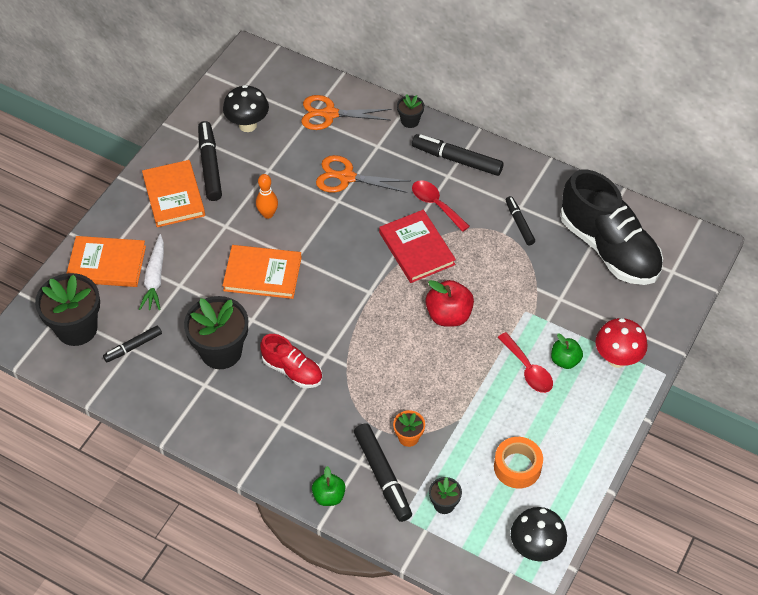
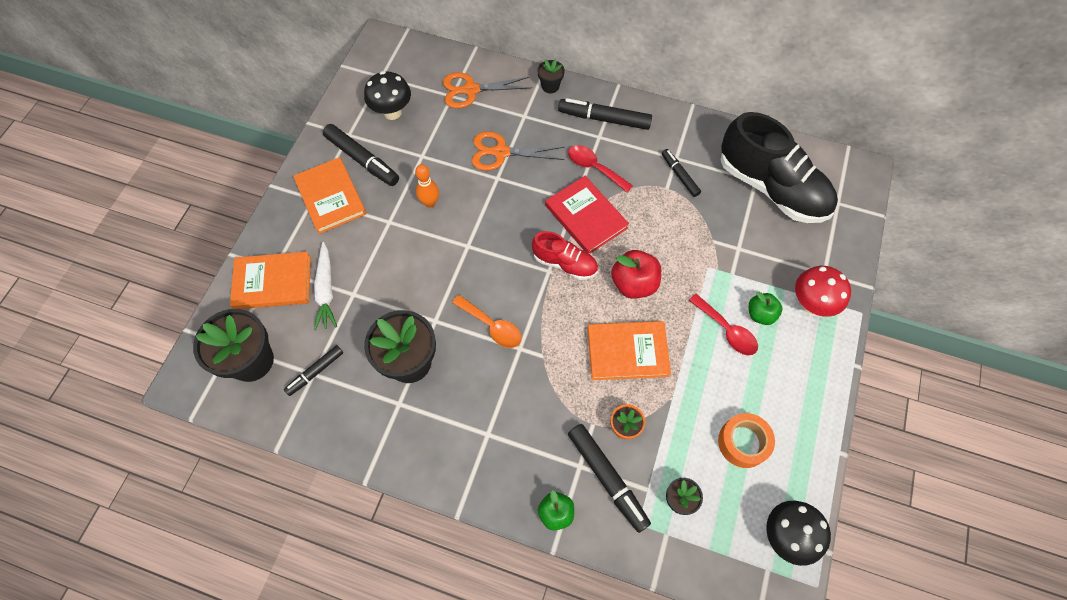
camera: 10 degrees left, 10 degrees up
black marker [198,121,222,201] -> black marker turned 150 degrees clockwise [323,124,399,186]
orange book [222,245,302,299] -> orange book moved to [587,321,671,380]
red shoe [260,334,322,388] -> red shoe moved to [532,231,598,280]
none -> orange spoon [452,295,522,348]

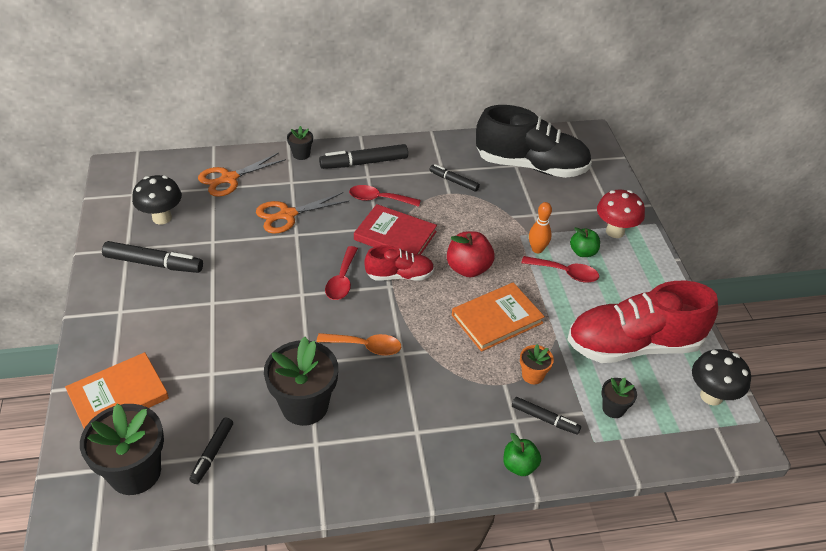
camera: 30 degrees left, 20 degrees down
orange book [293,157,367,234] -> none
white carrot [314,242,337,330] -> none
orange bowling pin [415,164,439,208] -> orange bowling pin moved to [529,202,552,253]
black marker [568,424,651,533] -> black marker [512,397,581,435], size x0.61
orange tape [718,413,775,468] -> red shoe [567,281,718,363]
none -> red spoon [325,246,358,300]

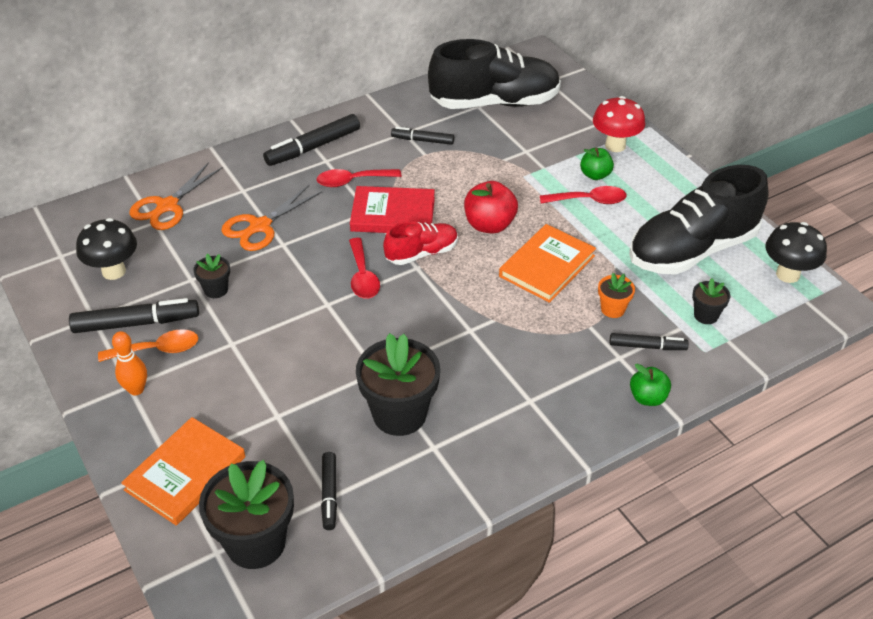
camera: 20 degrees left, 0 degrees up
black flower pot [287,126,313,160] -> black flower pot moved to [193,254,230,298]
orange spoon [316,333,401,356] -> orange spoon moved to [98,329,198,362]
orange bowling pin [529,202,552,253] -> orange bowling pin moved to [112,331,147,395]
red shoe [567,281,718,363] -> black shoe [629,165,769,275]

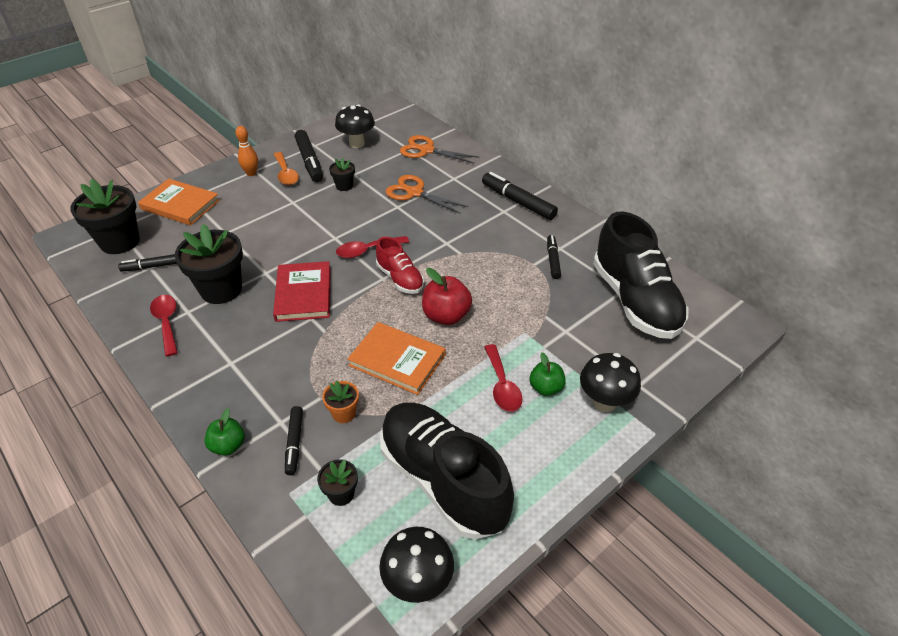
camera: 80 degrees right, 0 degrees up
red spoon [317,169,401,187] -> red spoon moved to [150,295,178,356]
red book [350,186,435,233] -> red book moved to [273,261,331,322]
red mushroom [593,96,645,152] -> black mushroom [580,353,641,412]

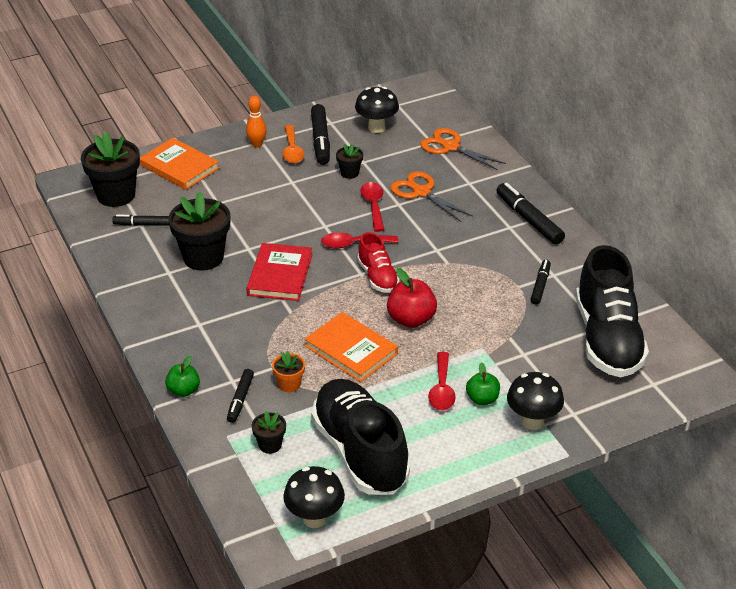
camera: 15 degrees right, 5 degrees down
red spoon [150,295,178,356] -> red spoon moved to [361,182,384,232]

